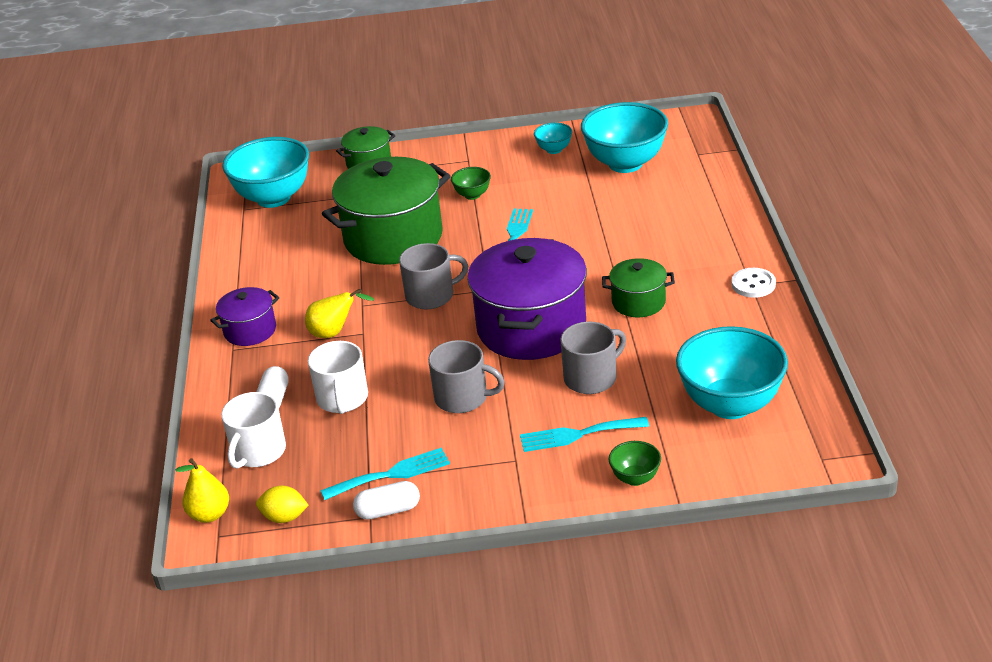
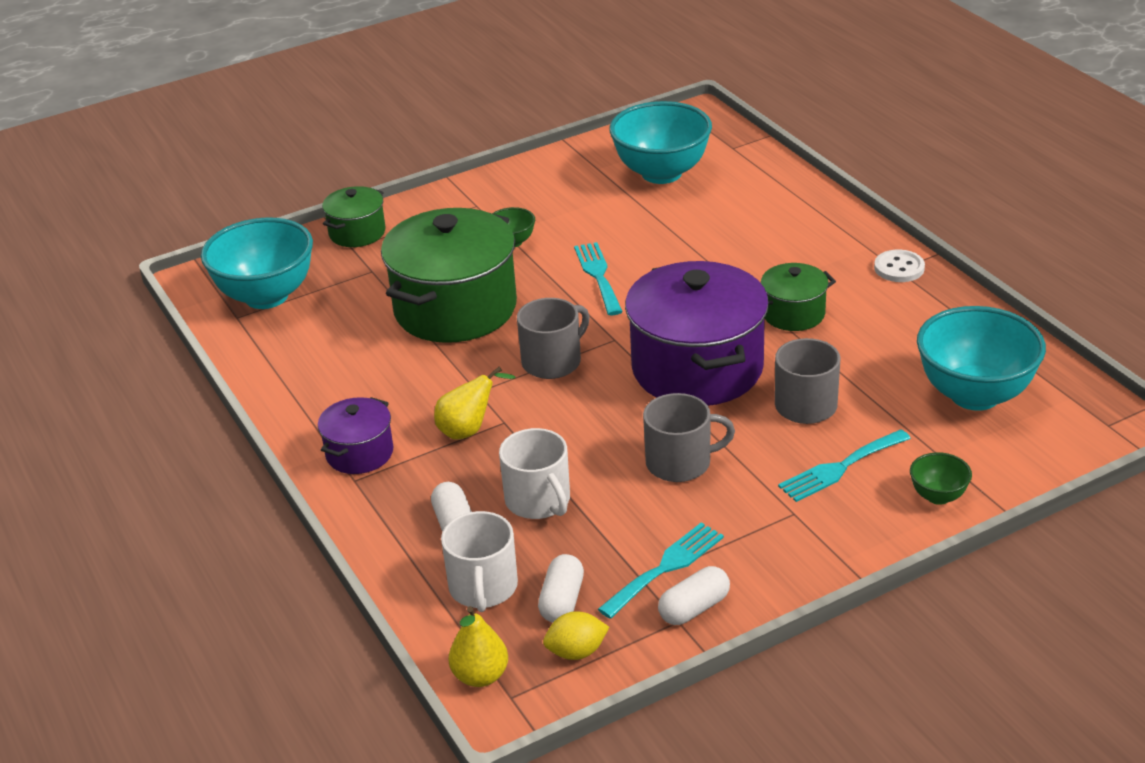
camera: 25 degrees left, 0 degrees up
turquoise bowl [534,122,572,154] -> none
none -> white capsule [538,554,584,623]

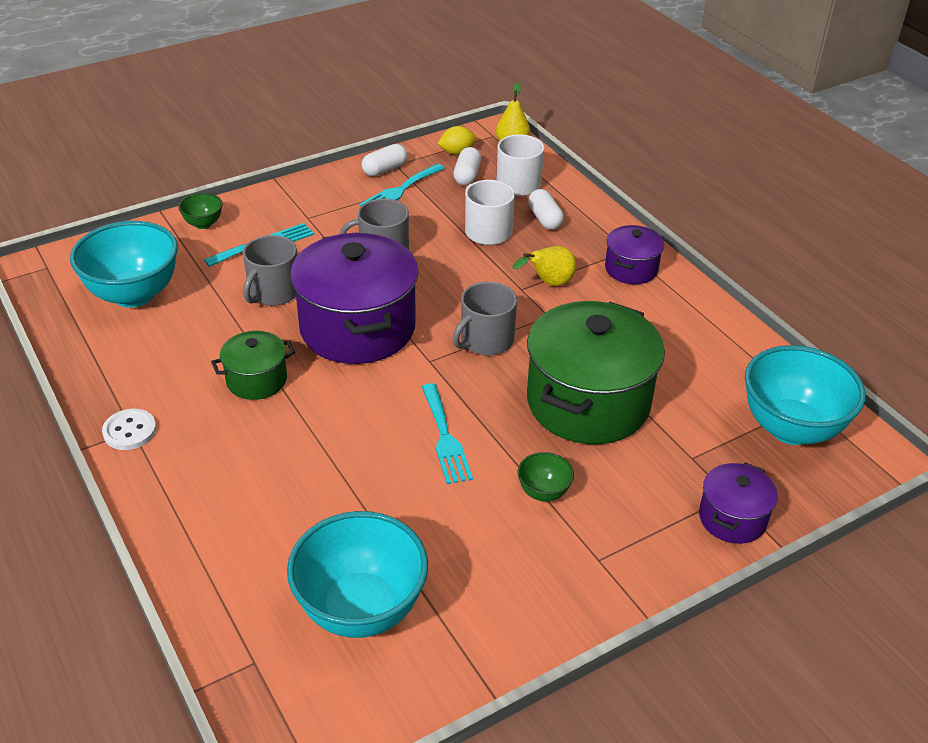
camera: 175 degrees right, 5 degrees up
green pot [322,186,386,247] -> purple pot [699,462,778,544]

